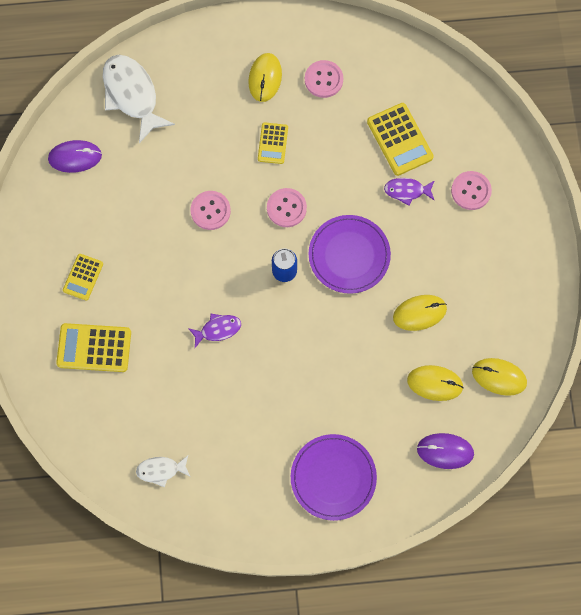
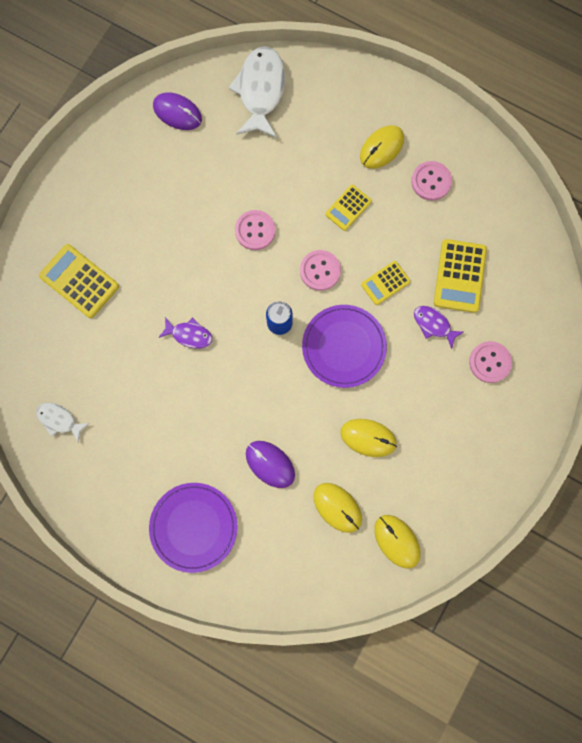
camera: 35 degrees right, 5 degrees up
yellow calculator [63,254,103,300] -> yellow calculator moved to [361,261,411,305]
purple mouse [417,433,474,469] -> purple mouse moved to [246,441,295,488]

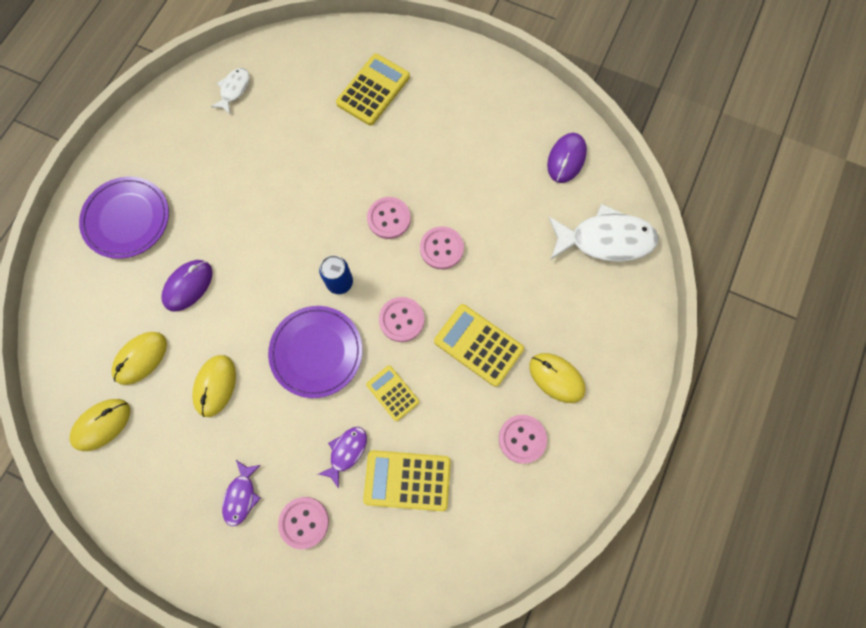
camera: 85 degrees right, 5 degrees down
purple fish [158,317,212,349] -> purple fish moved to [222,460,261,526]
yellow calculator [325,185,372,231] -> yellow calculator [434,304,524,387], size x1.63
none -> pink button [367,197,411,239]

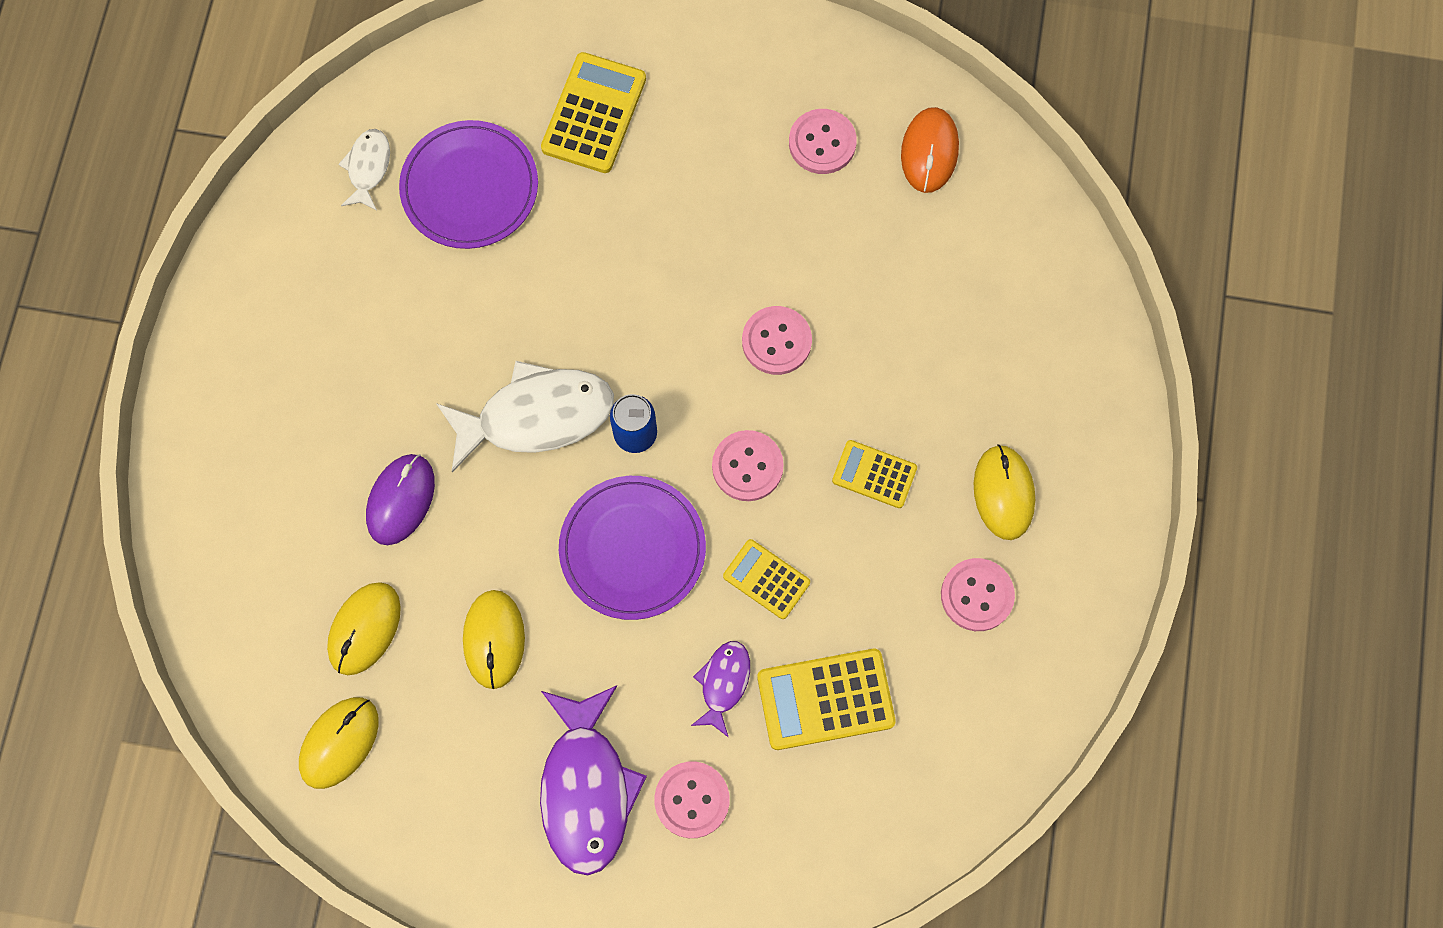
camera: 15 degrees left, 0 degrees up
purple plate [79,177,169,259] -> purple plate moved to [399,120,538,249]
purple fish [222,460,261,526] -> purple fish [540,685,647,875], size x1.93
pink button [367,197,411,239] -> pink button moved to [789,109,857,174]
yellow calculator [434,304,524,387] -> yellow calculator [832,440,917,508], size x0.61
yellow mouse [529,353,586,403] -> yellow mouse turned 60 degrees clockwise [974,444,1035,540]
purple mouse [547,133,587,183] -> orange mouse [901,107,959,193]
white fish [548,204,659,262] -> white fish moved to [436,361,614,472]

